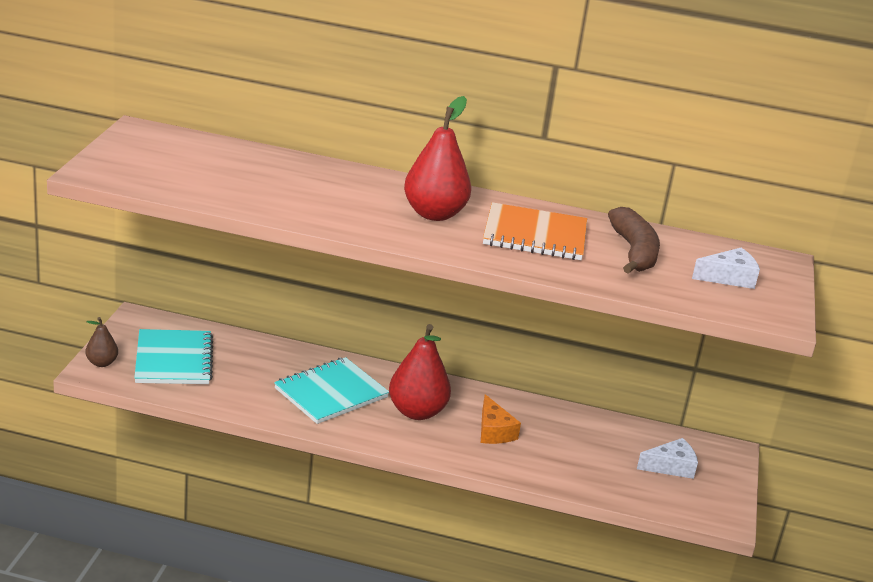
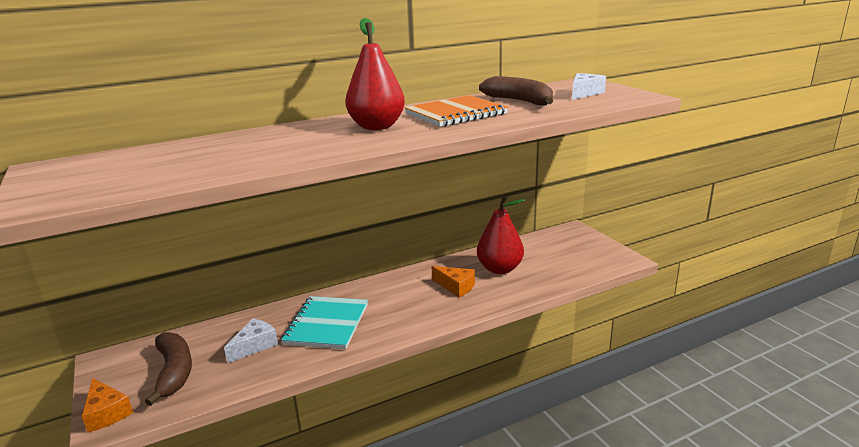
camera: 35 degrees left, 5 degrees down
brown pear [85,317,118,367] -> orange cheese [82,378,133,432]
turquoise notebook [134,329,213,384] -> brown banana [145,332,192,406]
red pear [389,324,451,420] -> red pear moved to [477,196,525,274]
white cheese [637,438,698,479] -> white cheese moved to [224,318,278,363]

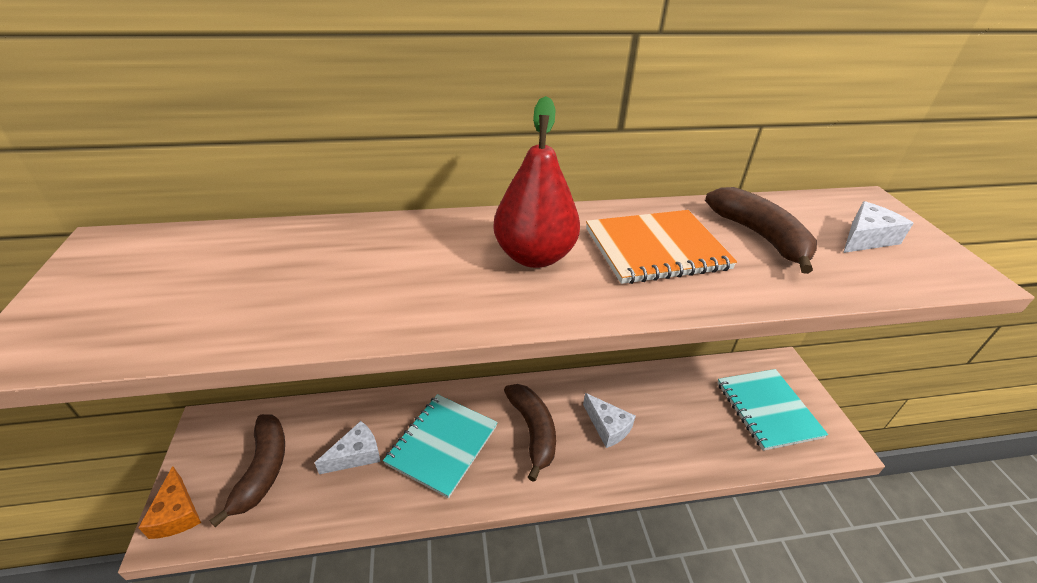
camera: 15 degrees right, 15 degrees up
orange cheese [432,266,475,298] -> white cheese [583,393,636,448]
red pear [477,196,525,274] -> none
none -> brown banana [504,384,556,482]
none -> turquoise notebook [718,369,828,451]

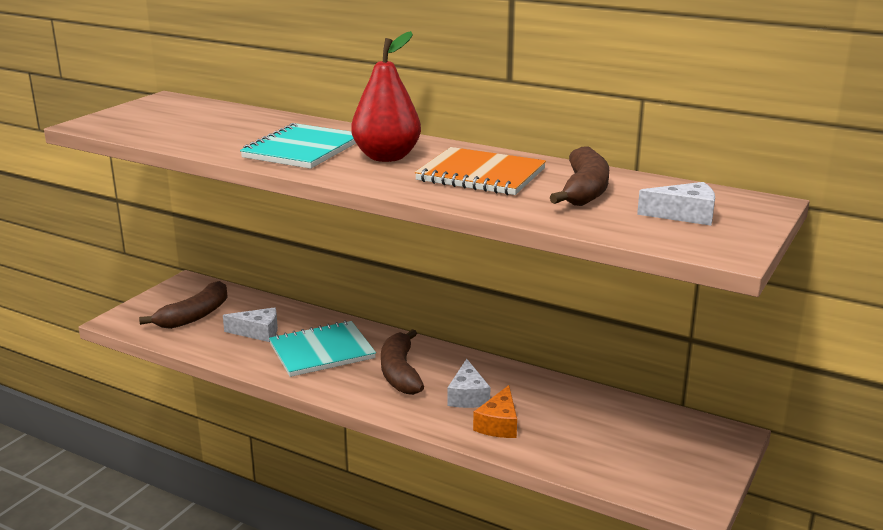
camera: 40 degrees right, 15 degrees down
orange cheese [138,466,201,539] -> orange cheese moved to [473,385,517,438]
brown banana [504,384,556,482] -> brown banana turned 150 degrees clockwise [381,329,424,395]
turquoise notebook [718,369,828,451] -> turquoise notebook moved to [240,123,356,169]

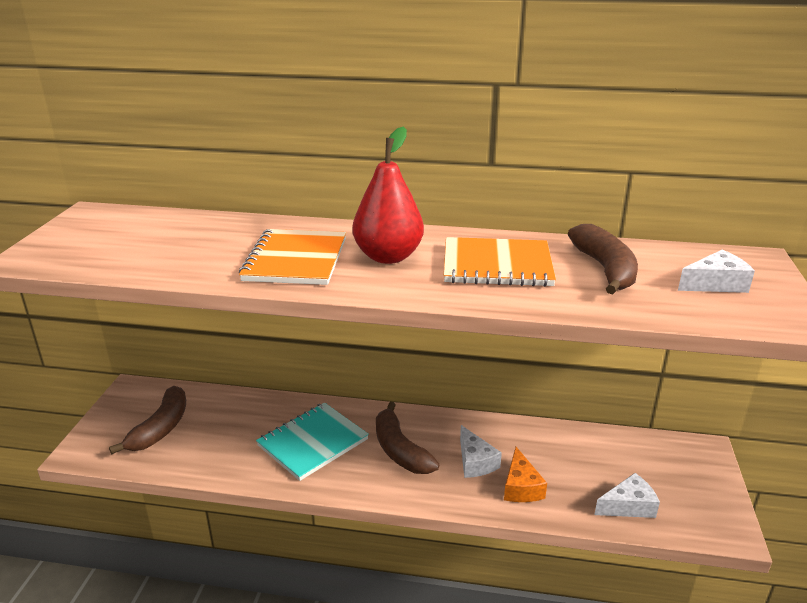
camera: 20 degrees left, 5 degrees up
white cheese [223,307,278,342] -> white cheese moved to [594,473,660,518]
turquoise notebook [240,123,356,169] -> orange notebook [239,229,346,285]

